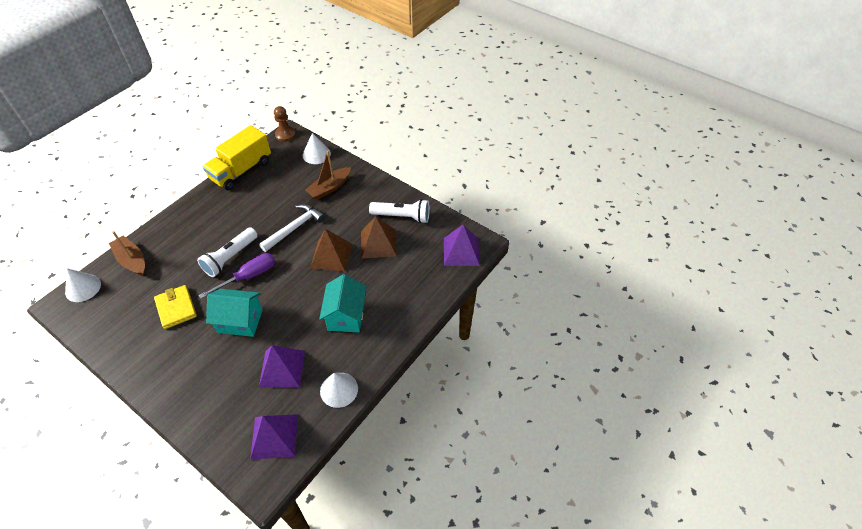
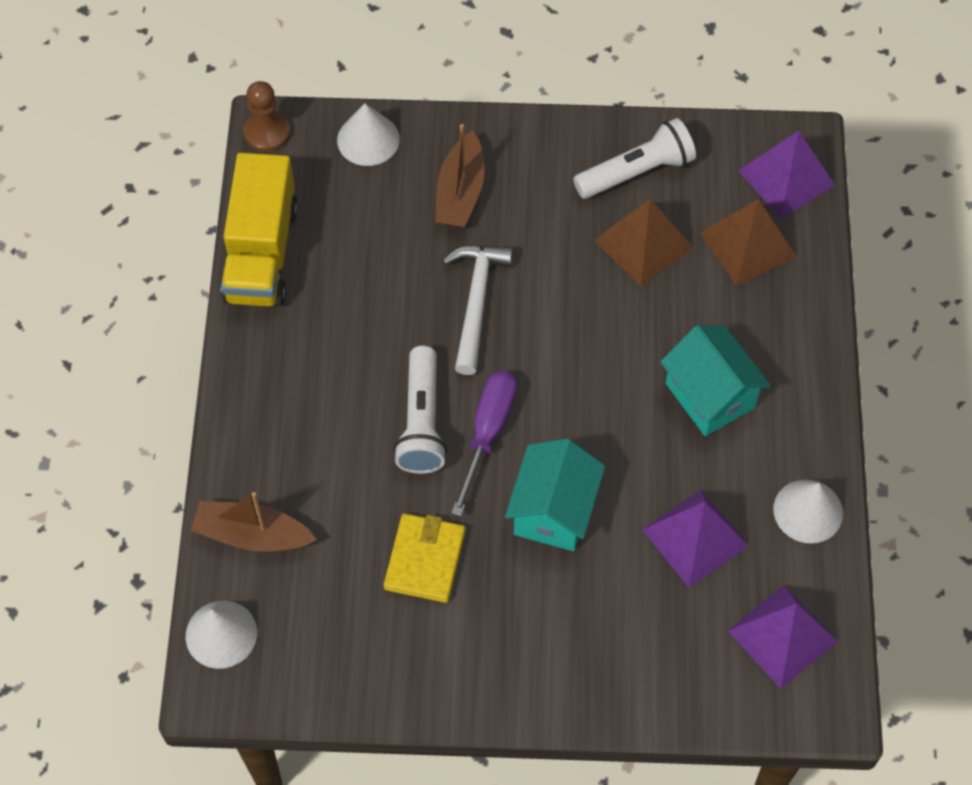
camera: 35 degrees left, 10 degrees up
yellow wallet [154,285,197,329] -> yellow wallet turned 75 degrees clockwise [384,513,465,603]
turquoise house [206,289,263,337] -> turquoise house turned 45 degrees counterclockwise [505,439,605,551]
brown pyramid [310,229,352,272] -> brown pyramid moved to [699,199,796,286]

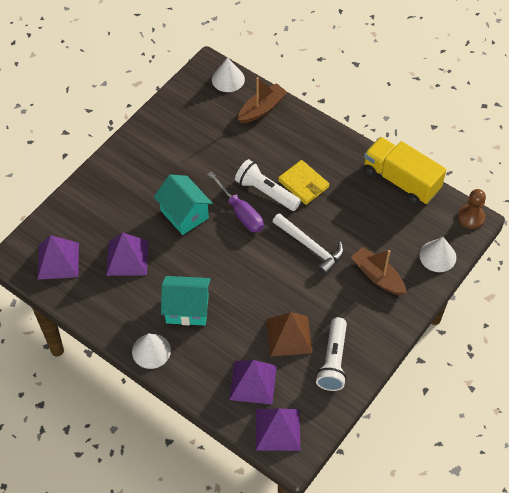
camera: 125 degrees right, 5 degrees down
yellow wallet [384,513,465,603] -> yellow wallet moved to [278,160,329,205]
brown pyramid [699,199,796,286] -> purple pyramid [229,360,277,405]
white cone [774,480,843,544] -> white cone moved to [132,333,171,369]

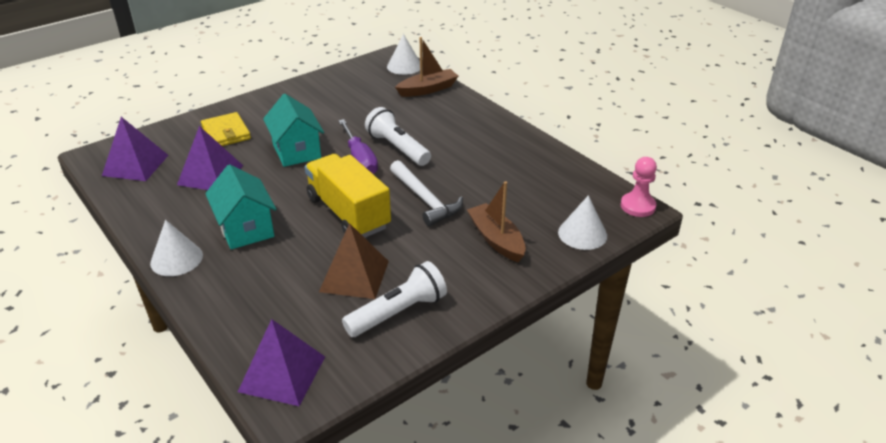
camera: 15 degrees right, 20 degrees down
turquoise house [161,276,210,326] -> turquoise house turned 45 degrees clockwise [205,164,276,249]
purple pyramid [229,360,277,405] -> none
yellow wallet [278,160,329,205] -> yellow wallet moved to [201,112,251,146]
white flashlight [316,317,347,391] -> white flashlight turned 150 degrees counterclockwise [342,261,447,337]
yellow truck [364,137,446,205] -> yellow truck moved to [305,154,391,238]
brown pawn [458,189,486,229] -> pink pawn [621,157,657,217]

